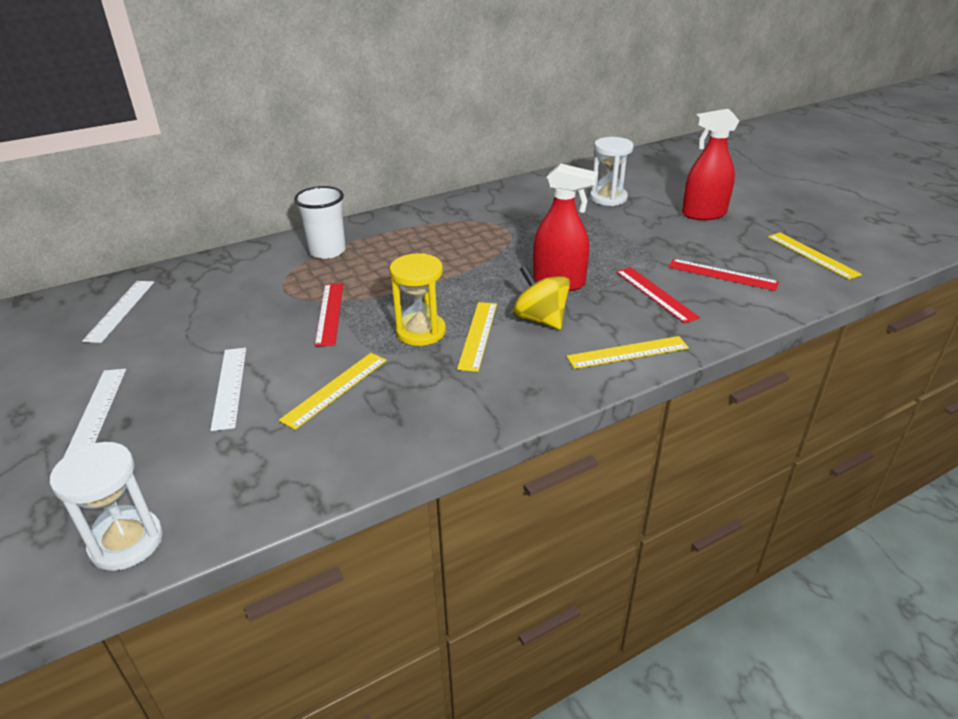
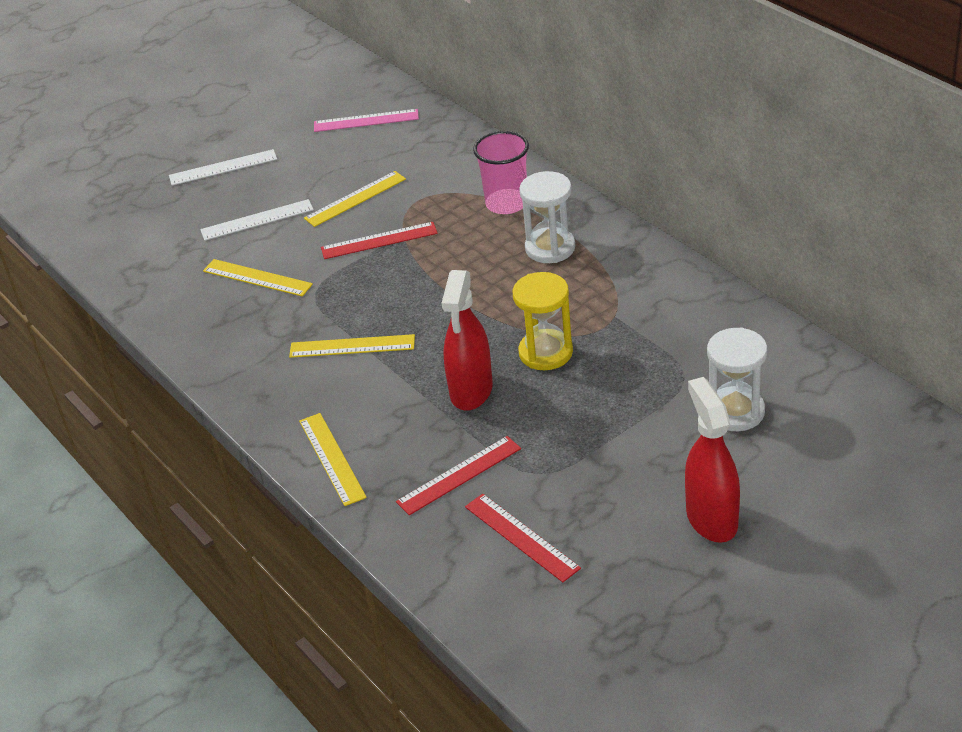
camera: 85 degrees right, 5 degrees up
white hourglass [50,442,163,571] -> white hourglass moved to [519,171,575,263]
white ruler [82,281,154,343] -> pink ruler [314,109,419,132]
white cup [294,186,346,259] -> pink cup [473,131,529,214]
yellow hourglass [390,253,446,346] -> yellow hourglass moved to [512,272,573,370]
yellow spinning top [512,265,570,330] -> none
red ruler [668,259,779,291] -> red ruler turned 60 degrees counterclockwise [465,494,581,582]
yellow ruler [768,233,862,280] -> yellow ruler moved to [304,171,406,227]

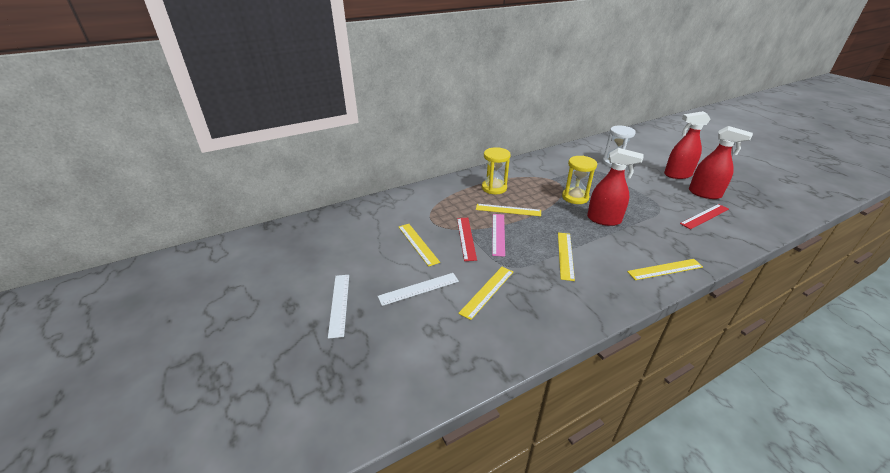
camera: 85 degrees left, 5 degrees down
white ruler [200,199,314,241] -> white ruler turned 75 degrees clockwise [378,273,459,306]
pink ruler [314,109,419,132] -> pink ruler moved to [492,214,505,257]
red ruler [396,436,521,515] -> none
pink cup [473,131,529,214] -> none
white hourglass [519,171,575,263] -> yellow hourglass [482,147,511,194]
none -> yellow ruler [476,204,541,216]
none -> red spray bottle [689,126,753,199]

